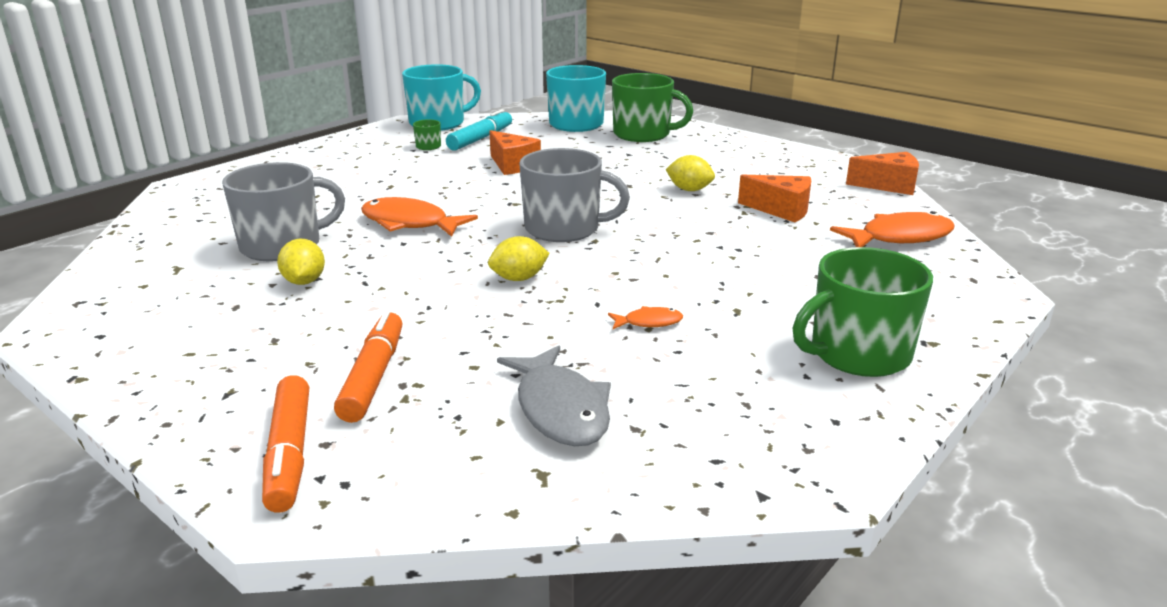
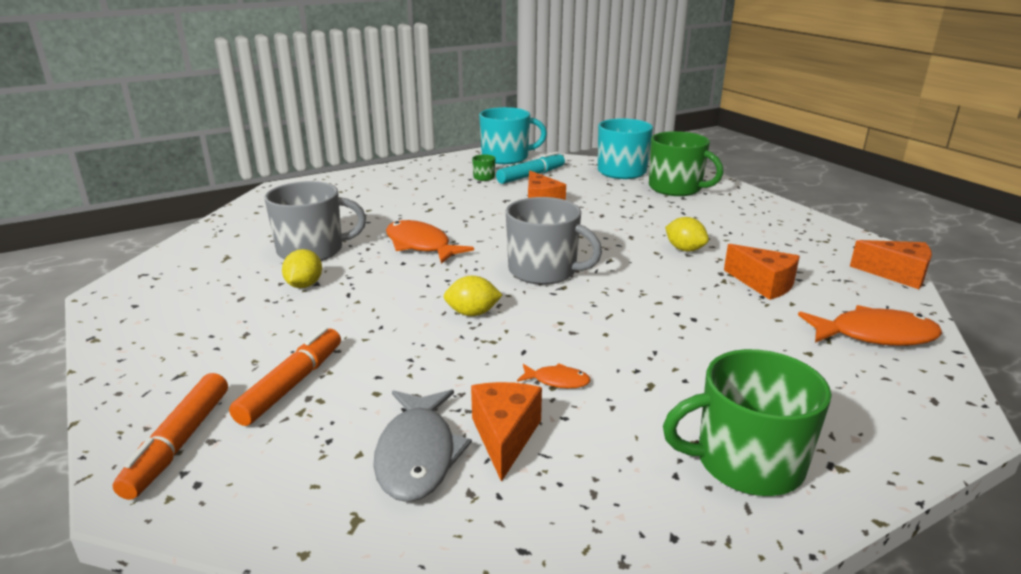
camera: 20 degrees right, 0 degrees up
none -> orange cheese [471,382,542,482]

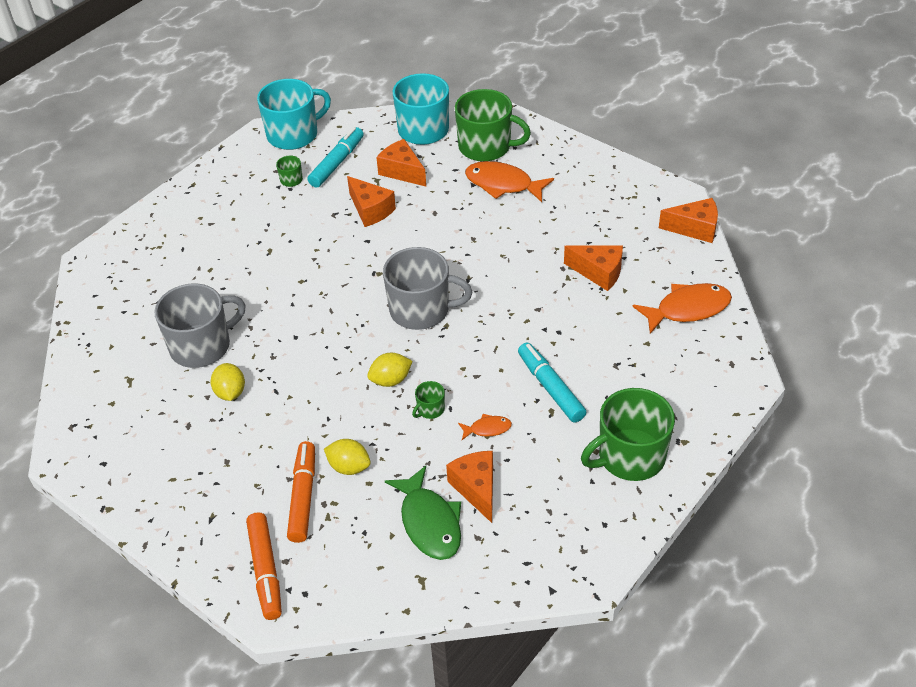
camera: 20 degrees left, 20 degrees up
grey fish [373,390,472,502] -> green fish [385,466,461,560]
orange fish [386,220,474,264] -> orange fish moved to [465,161,554,202]
yellow lemon [665,217,709,251] -> yellow lemon moved to [324,439,371,475]
none -> orange cheese [376,139,426,186]
none -> green mug [412,381,445,419]
none -> turquoise marker [518,343,587,422]

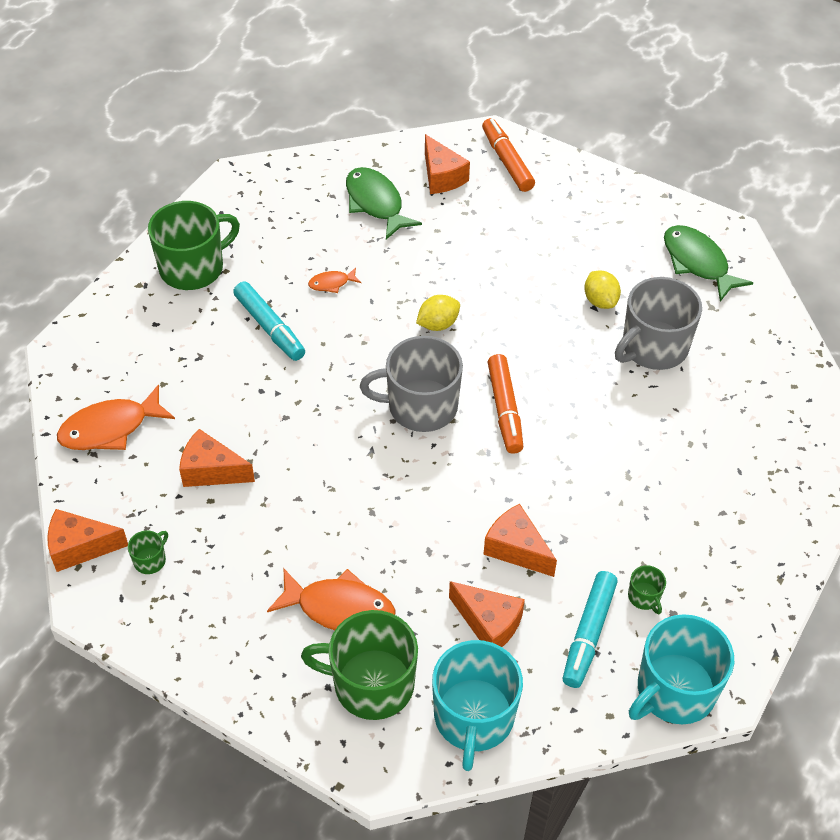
camera: 170 degrees right, 5 degrees up
orange marker [287,441,315,543] -> orange marker moved to [488,354,523,454]
yellow lemon [324,439,371,475] -> none
green mug [412,381,445,419] -> green mug moved to [128,530,168,574]
orange cheese [446,451,493,523] -> orange cheese moved to [425,134,470,194]
none -> green fish [664,225,753,302]

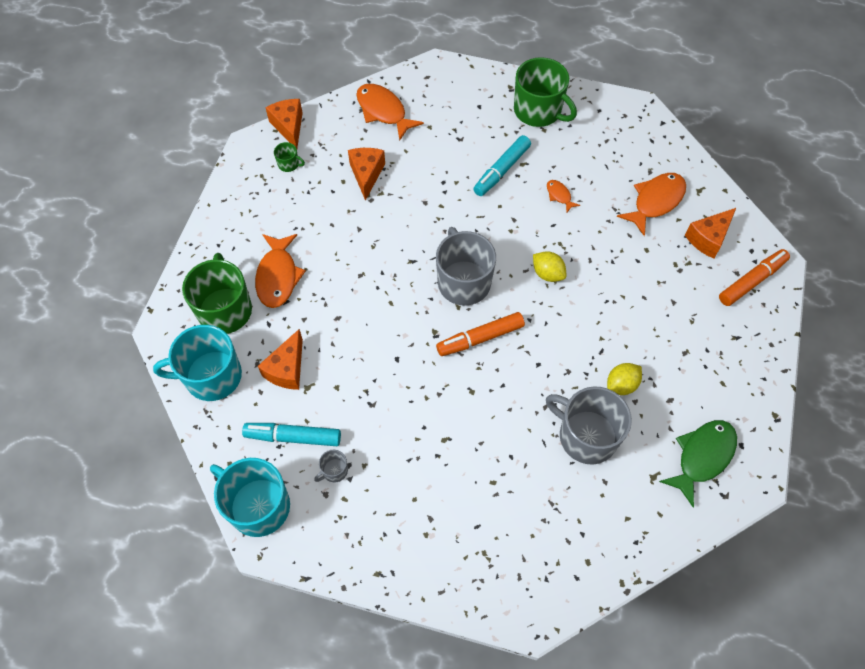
camera: 75 degrees right, 10 degrees up
green fish [346,167,422,239] -> orange fish [617,173,686,236]
orange cheese [483,504,557,577] -> none
green mug [628,565,666,614] -> grey mug [314,450,348,483]

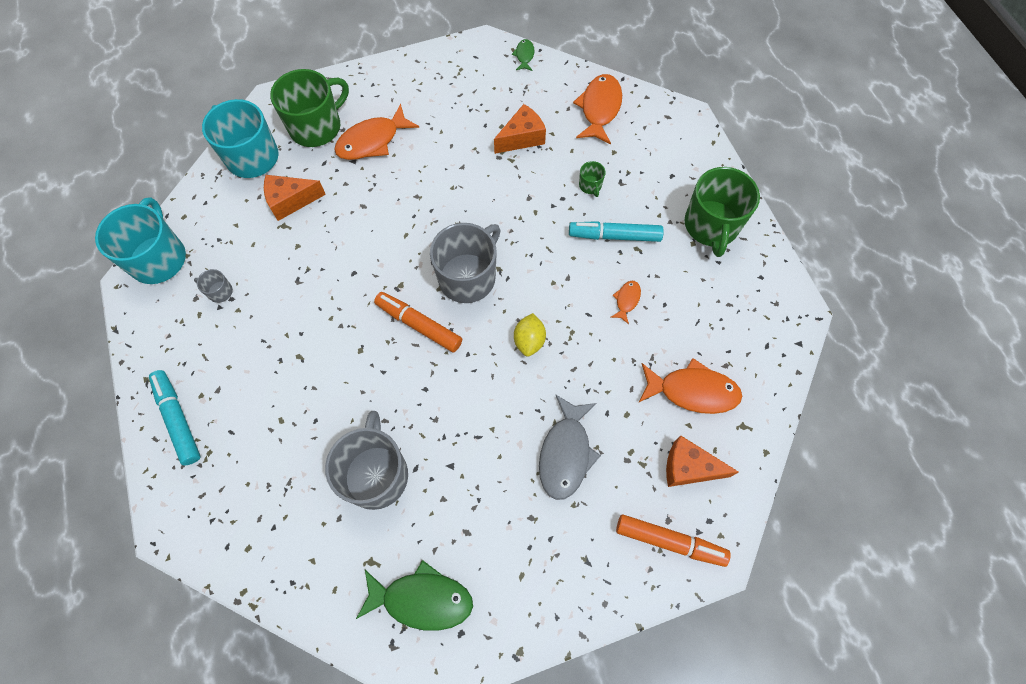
camera: 55 degrees right, 5 degrees up
turquoise marker [242,423,341,446] -> turquoise marker moved to [149,370,200,466]
orange cheese [265,99,303,148] -> green fish [512,39,535,71]
green mug [274,142,305,172] -> green mug moved to [579,161,606,197]
yellow lemon [607,363,642,395] -> none
none -> grey fish [539,394,601,500]

